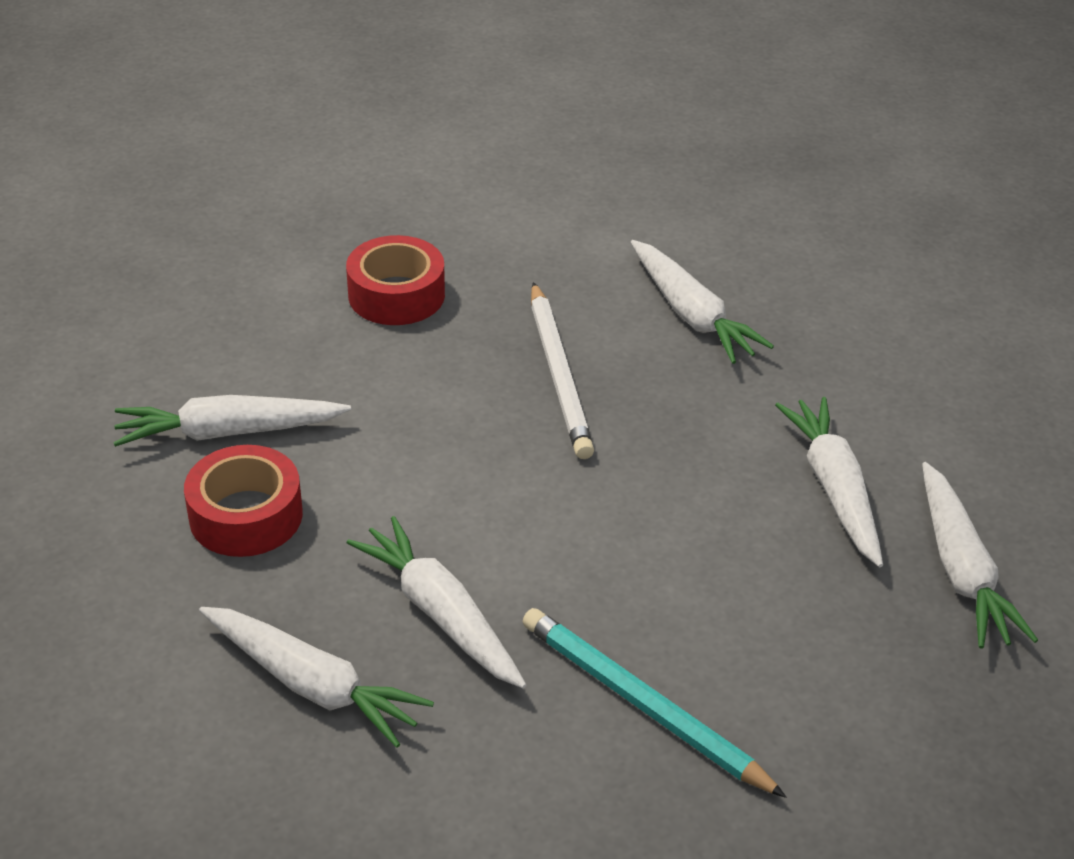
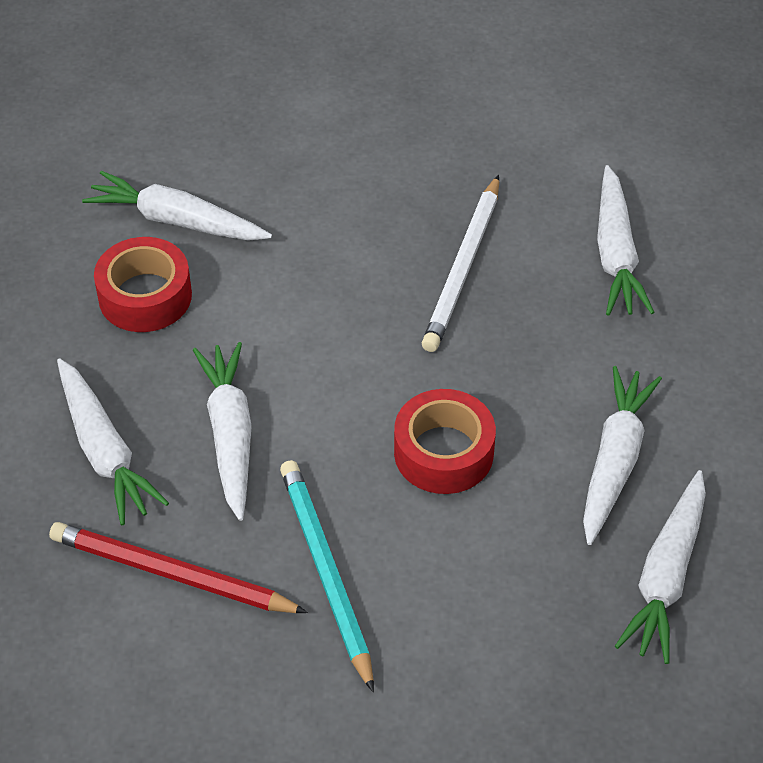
camera: 30 degrees right, 10 degrees up
red tape [346,235,445,325] -> red tape moved to [394,389,496,494]
none -> red pencil [49,522,308,613]

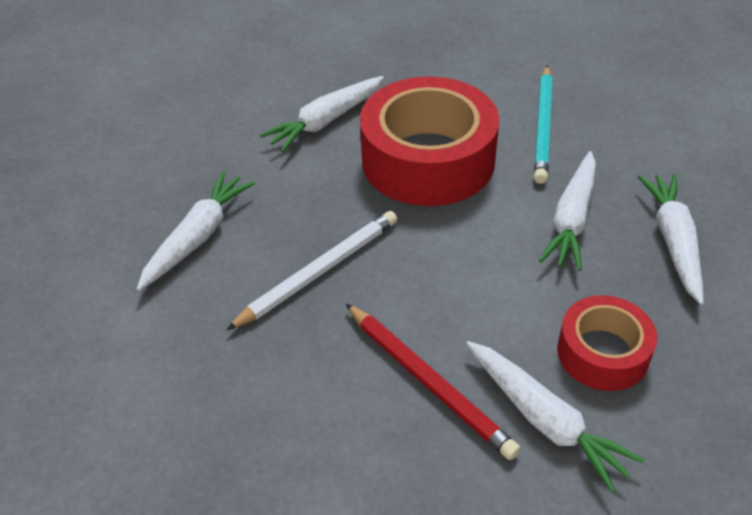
camera: 150 degrees left, 5 degrees down
red pencil [49,522,308,613] -> red pencil moved to [346,304,520,460]
red tape [394,389,496,494] -> red tape [360,77,499,206], size x1.84
white carrot [615,470,706,664] -> none

